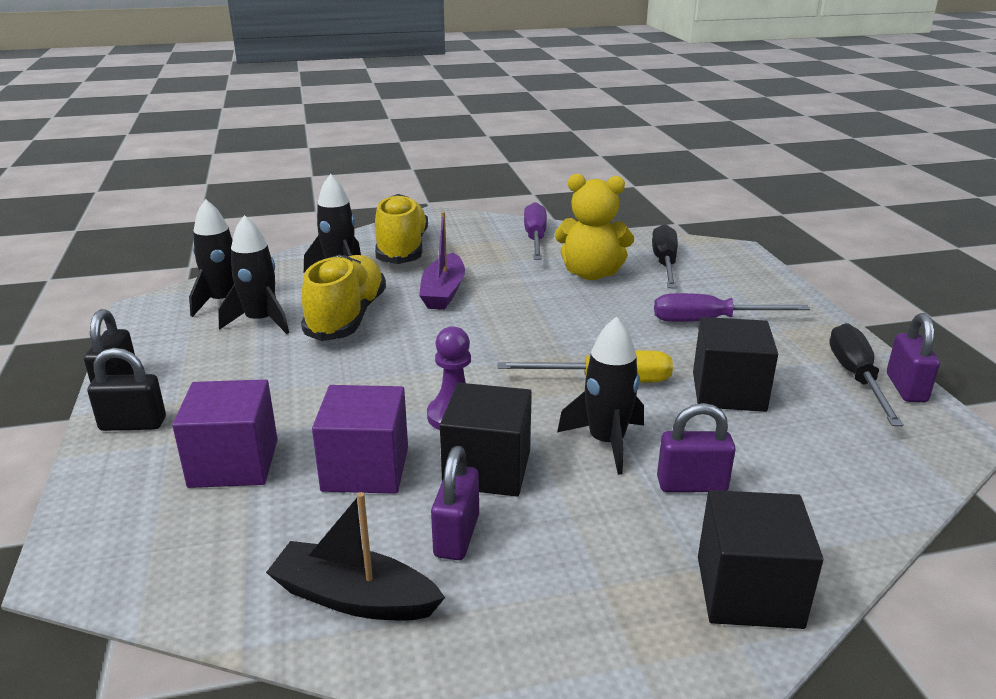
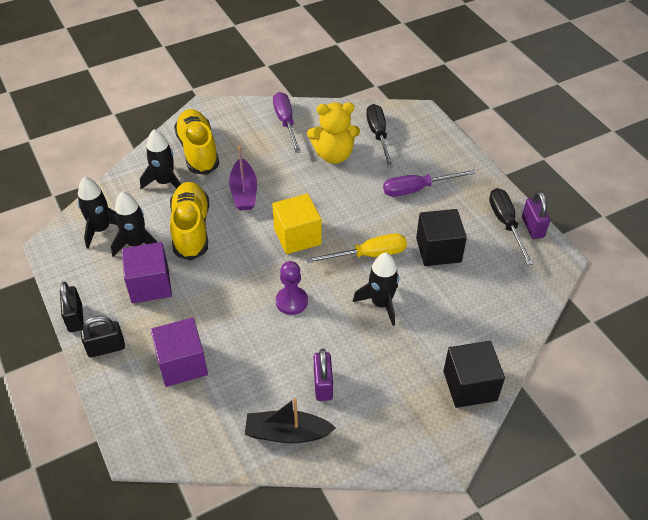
camera: 15 degrees left, 20 degrees up
purple cube [312,385,408,494] -> purple cube moved to [122,242,172,303]
black cube [440,383,532,497] -> none
purple padlock [657,403,736,492] -> none
none -> yellow cube [272,194,322,254]

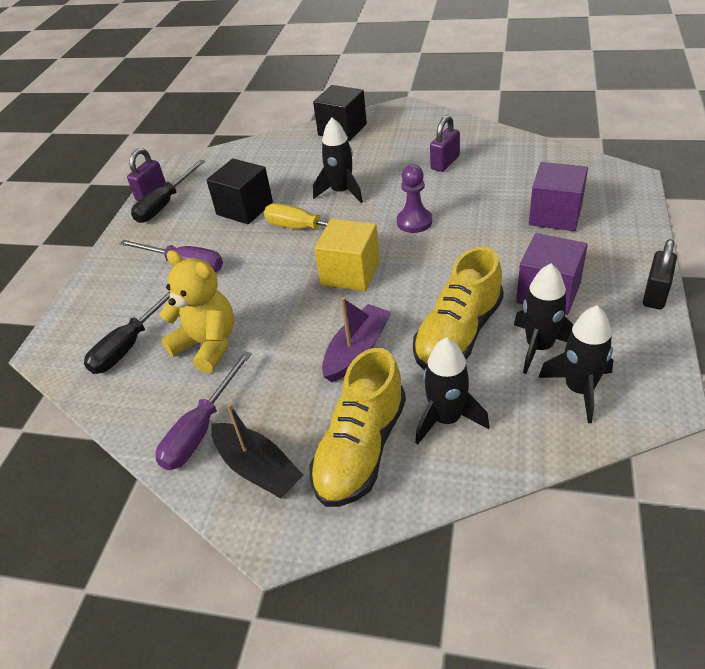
camera: 135 degrees left, 5 degrees down
black padlock [81,315,125,357] -> none
black boat [245,398,336,443] -> black boat moved to [211,403,304,498]

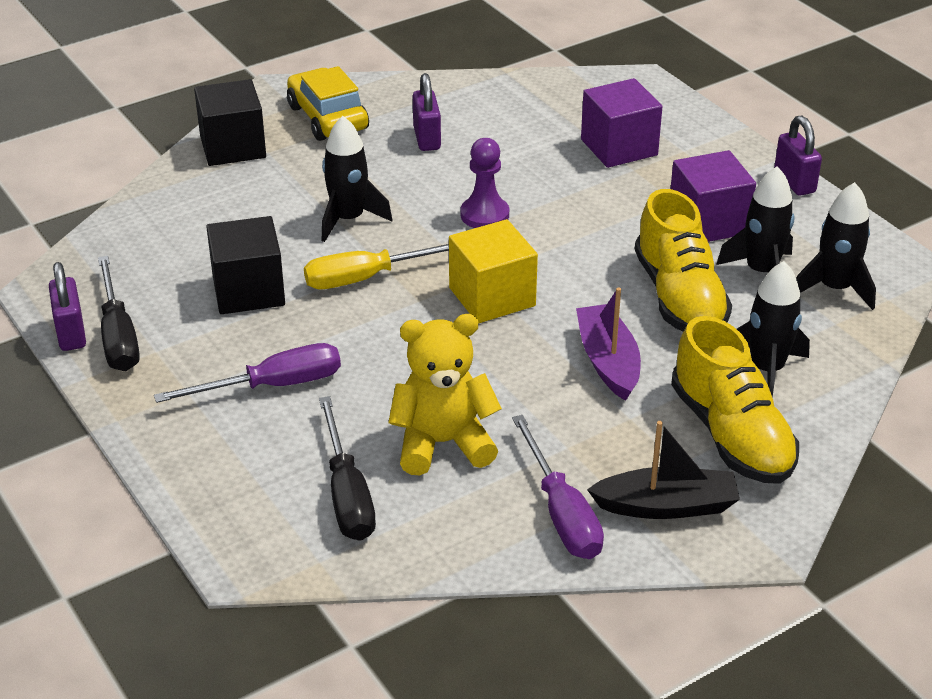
camera: 50 degrees left, 5 degrees down
black padlock [643,239,677,309] -> purple padlock [774,115,822,196]
none -> yellow car [287,66,369,141]

